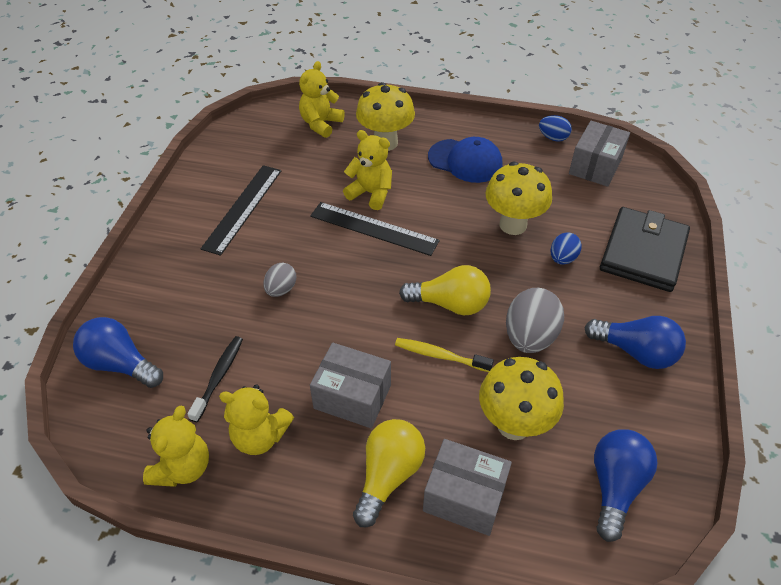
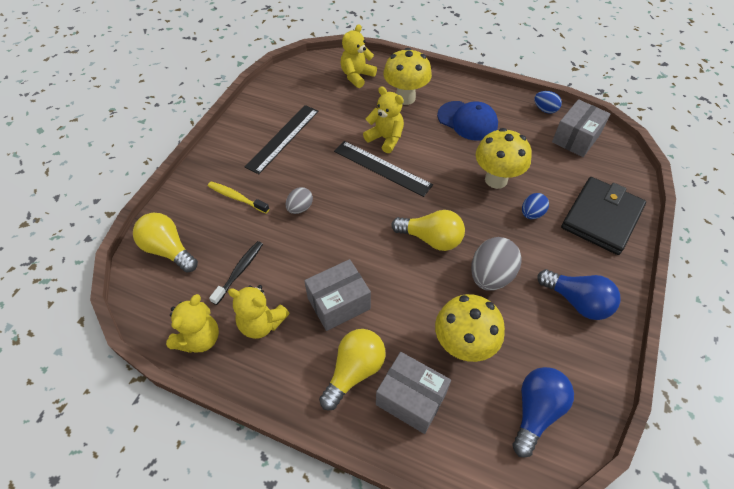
camera: 10 degrees right, 5 degrees up
blue light bulb [73,317,163,388] -> yellow light bulb [133,213,198,273]
grey box [310,343,391,428] -> grey box turned 60 degrees counterclockwise [304,259,371,331]
yellow toothbrush [395,338,494,372] -> yellow toothbrush moved to [208,182,269,213]

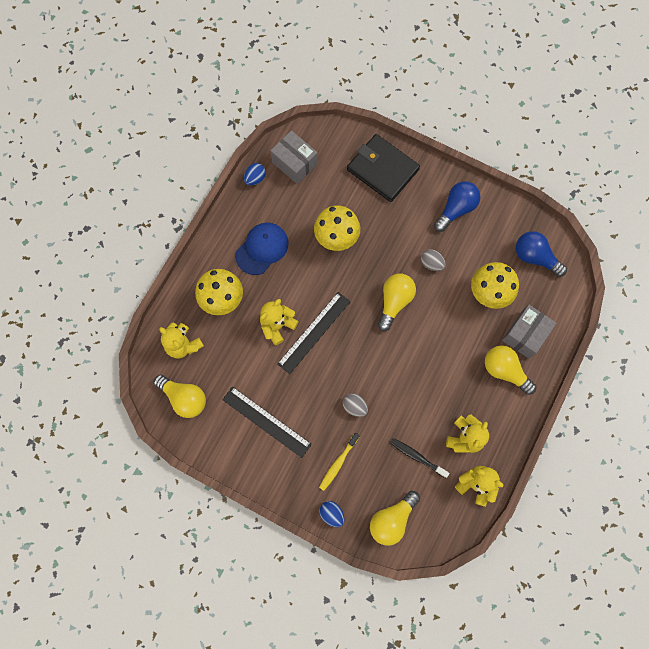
camera: 85 degrees left, 20 degrees up
grey box [304,259,371,331] -> none
grey egg [471,237,522,291] -> grey egg [421,249,446,271], size x0.57
blue egg [522,193,549,219] -> blue egg moved to [319,501,344,527]
none -> yellow light bulb [154,375,206,418]

